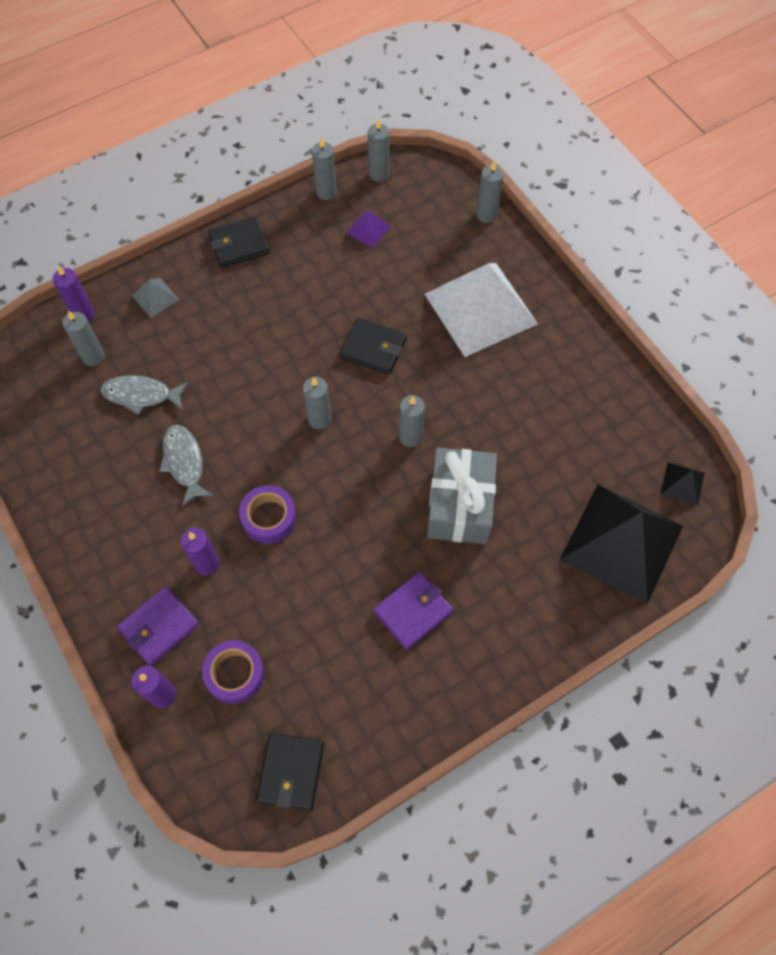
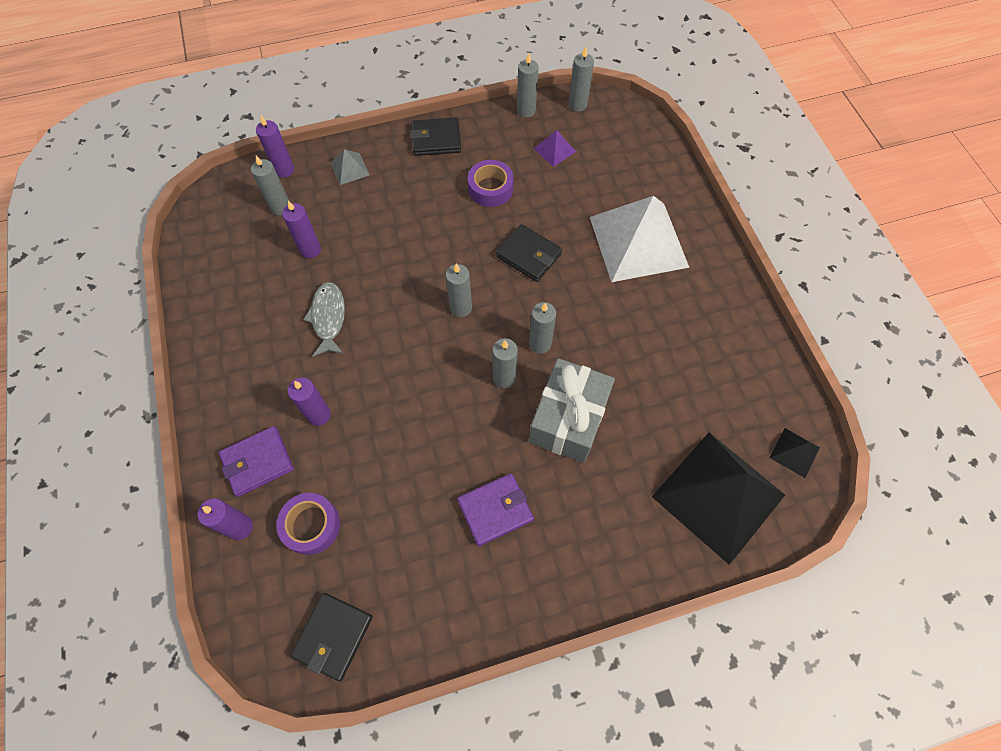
camera: 15 degrees right, 0 degrees up
grey fish [101,375,188,415] -> purple candle [282,201,321,258]
purple tape [239,485,297,544] -> purple tape moved to [468,160,514,207]
grey candle [476,161,504,223] -> grey candle moved to [492,338,518,388]

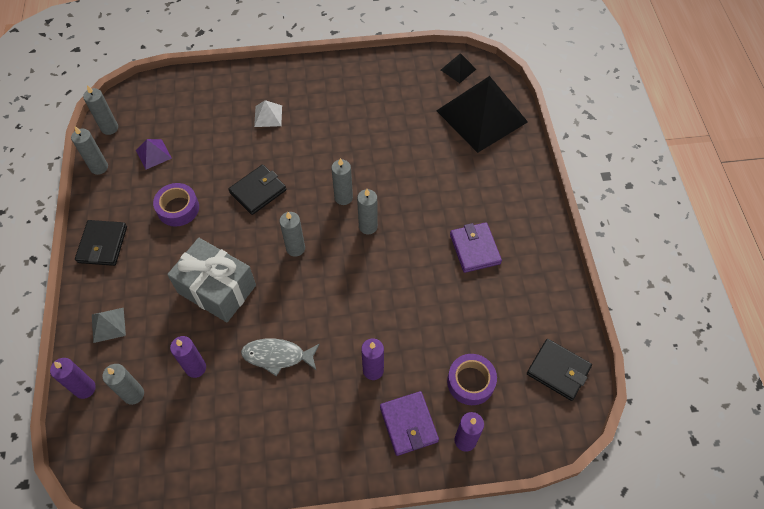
camera: 80 degrees left, 5 degrees down
grey gift [529,358,615,463] -> grey gift moved to [167,238,256,322]
white pyramid [590,196,690,282] -> white pyramid [254,100,282,127], size x0.41

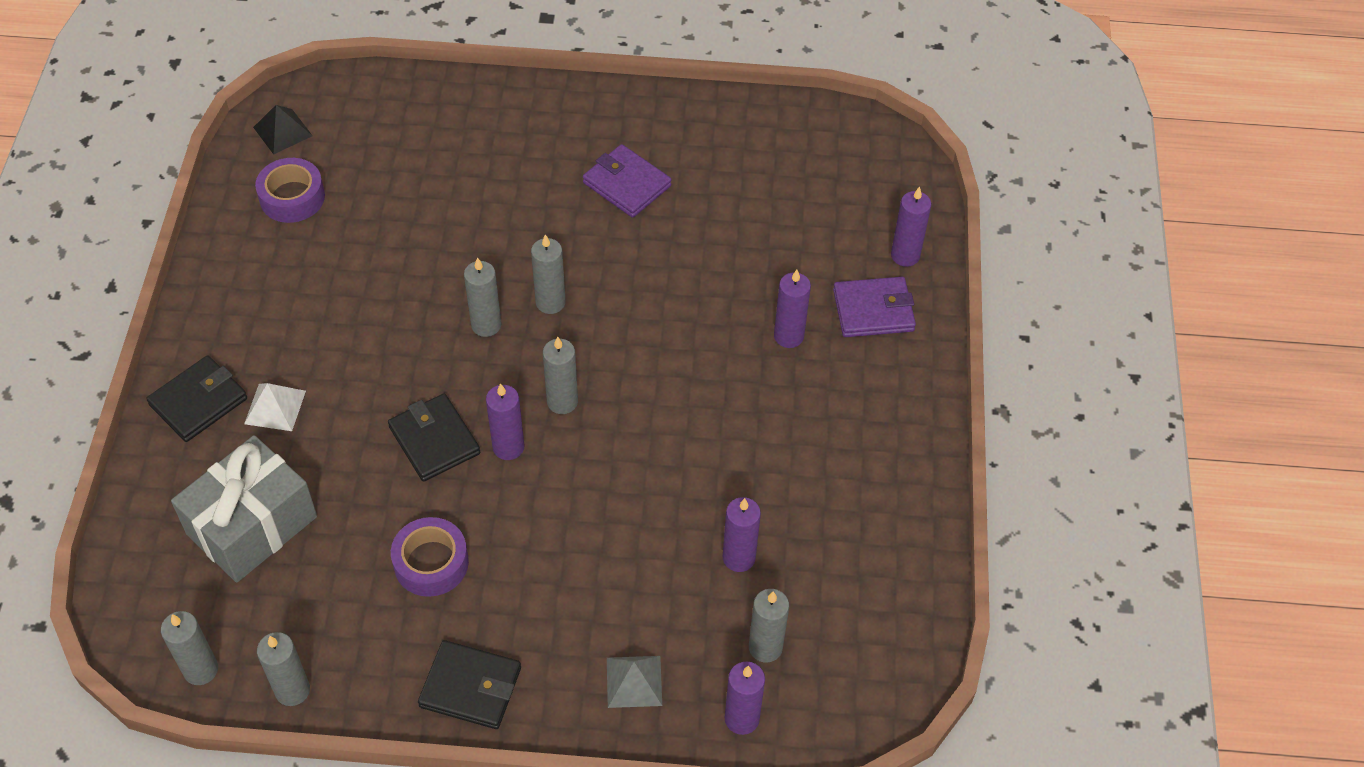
camera: 80 degrees left, 5 degrees down
purple pyramid [136,139,172,169] -> none
grey gift [167,238,256,322] -> grey gift moved to [171,435,317,582]
grey fish [241,338,320,376] -> none
black pyramid [436,76,528,153] -> none
purple tape [447,354,497,405] -> purple tape moved to [255,158,325,223]
purple wallet [450,222,502,273] -> purple wallet turned 45 degrees clockwise [583,144,672,218]
black wallet [527,339,592,401] -> black wallet moved to [146,355,247,442]
none -> purple candle [486,383,525,460]

